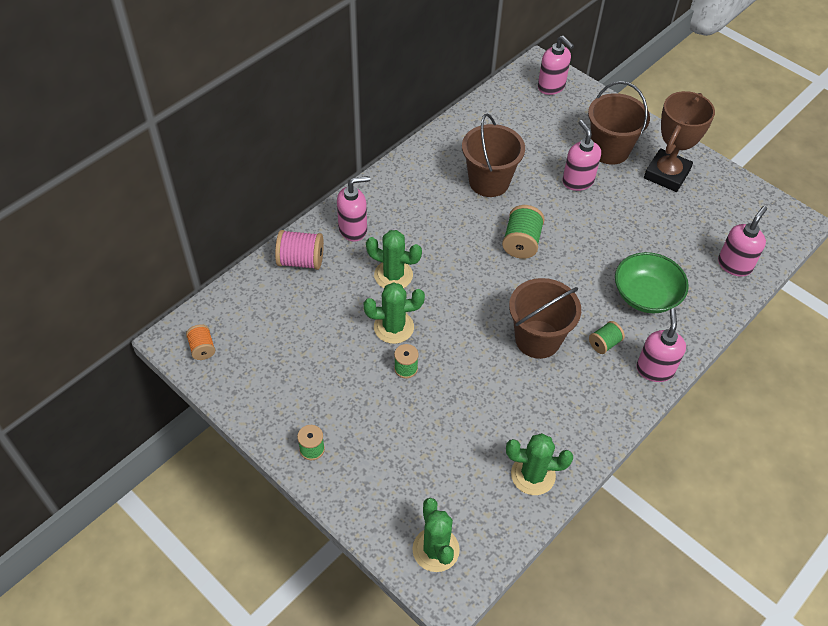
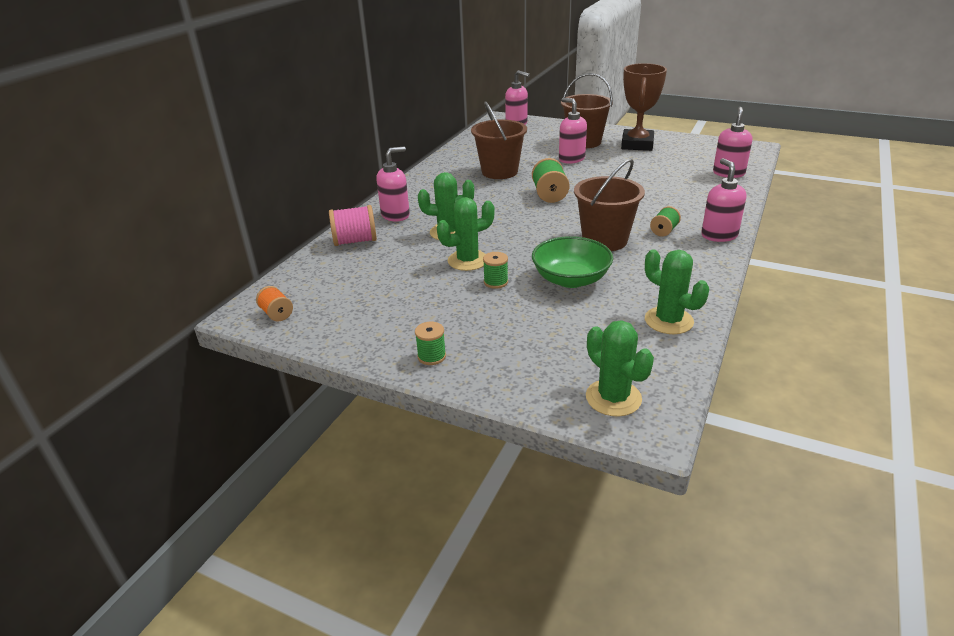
camera: 15 degrees left, 20 degrees down
green cactus [506,433,573,495] -> green cactus turned 60 degrees clockwise [645,249,709,334]
green bowl [615,252,689,313] -> green bowl moved to [532,236,613,288]

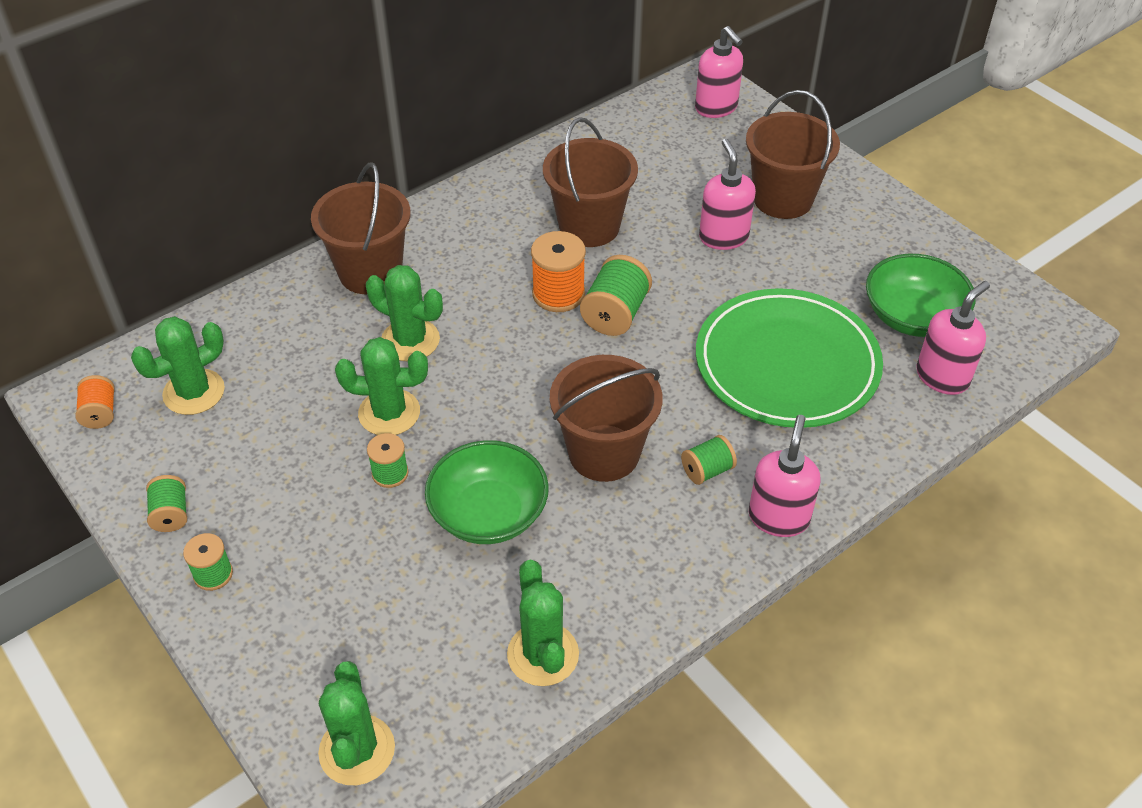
camera: 25 degrees right, 15 degrees up
pink spool [329,205,377,246] -> none
pink soap dispenser [376,146,410,221] -> brown bucket [311,163,410,295]
brown trophy [621,63,667,151] -> none
none -> green cactus [131,316,225,415]
none -> green spool [146,475,187,532]
none -> orange spool [531,231,586,312]
none -> green plate [696,288,883,428]
none -> green bowl [866,254,976,337]

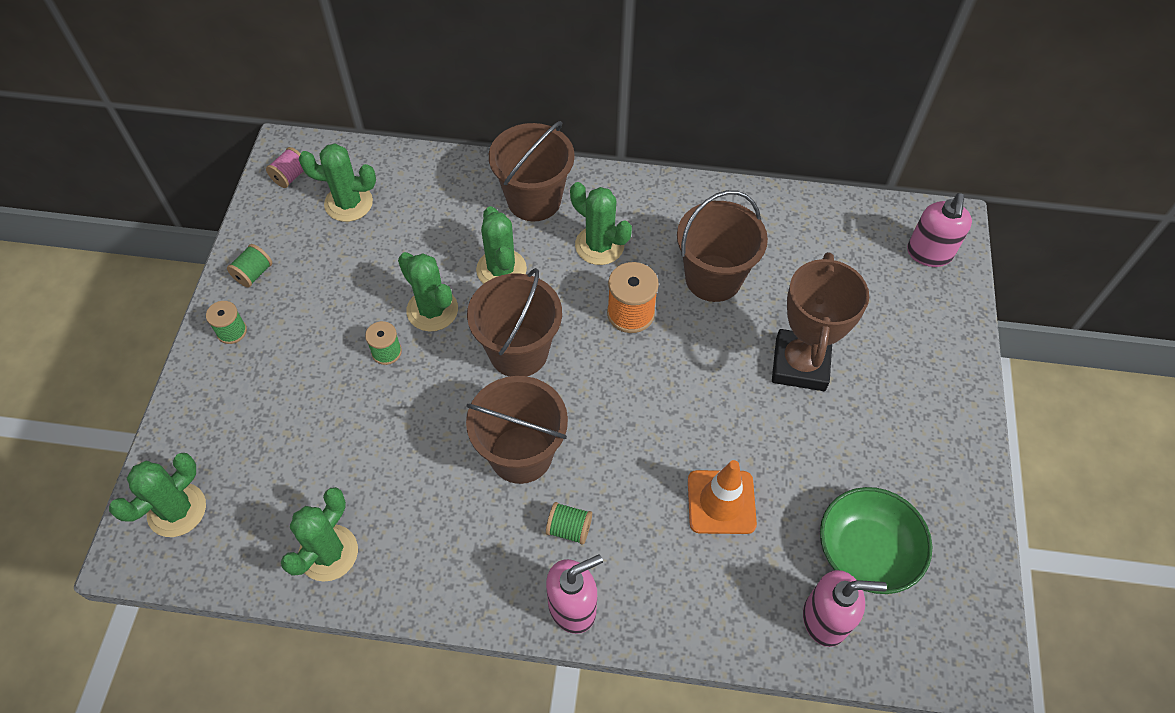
camera: 45 degrees right, 10 degrees up
orange spool [75,375,115,429] -> pink spool [266,147,304,188]
green bowl [425,440,549,544] -> none
green spool [580,255,652,336] -> none
green plate [696,288,883,428] -> orange traffic cone [688,460,757,534]
pink soap dispenser [699,139,756,250] -> brown trophy [772,252,869,391]
brown bucket [746,90,840,219] -> brown bucket moved to [467,268,562,377]
none -> green cactus [570,182,632,265]

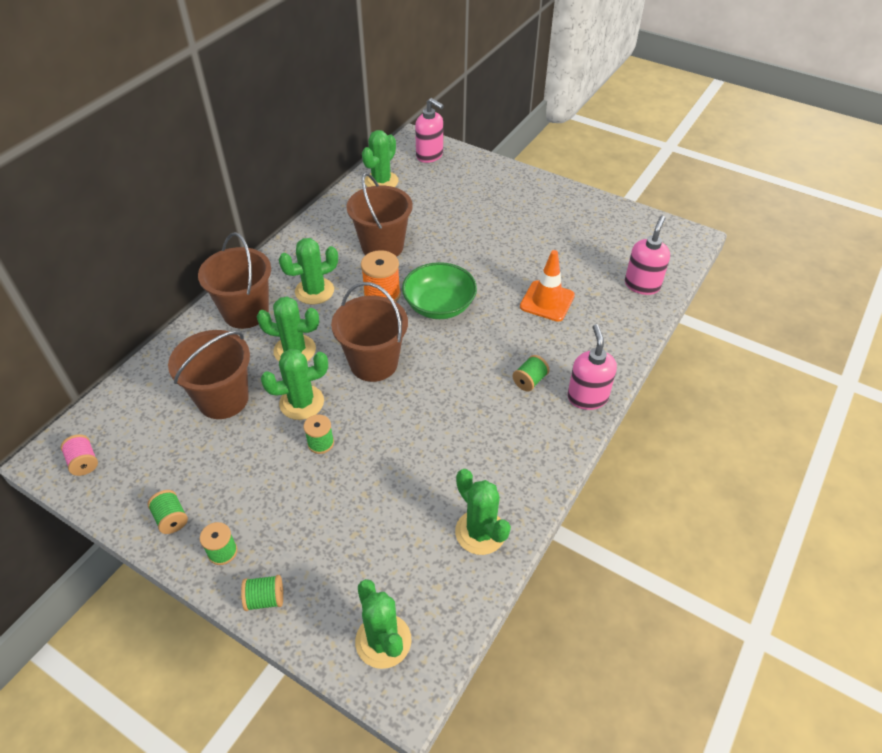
camera: 65 degrees left, 10 degrees down
green cactus [299,144,376,222] -> green cactus moved to [362,130,399,187]
brown bucket [466,376,568,484] -> brown bucket moved to [168,330,250,419]
brown trophy [772,252,869,391] -> none
green bowl [820,487,933,594] -> green bowl moved to [402,262,477,319]
none -> green spool [241,575,283,611]

